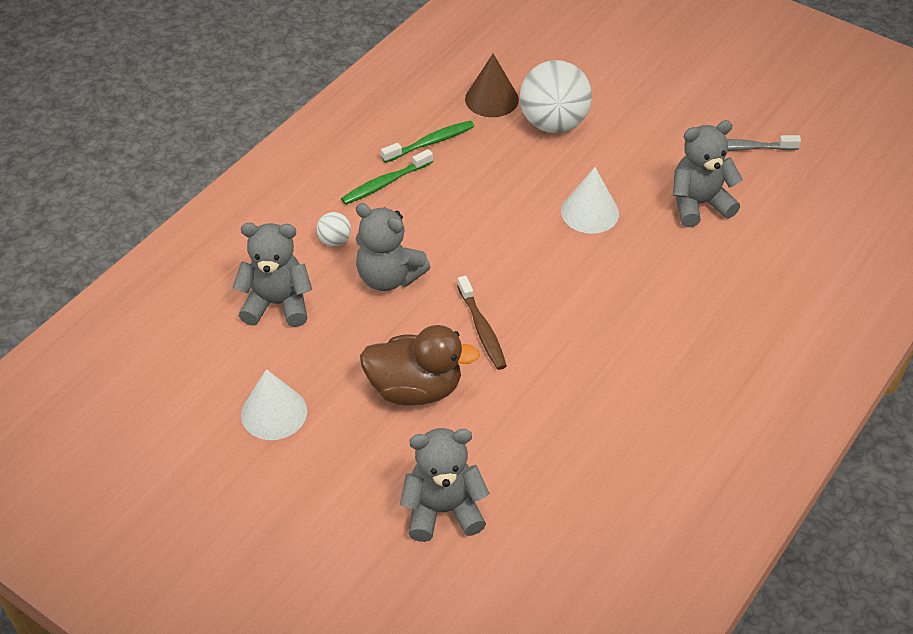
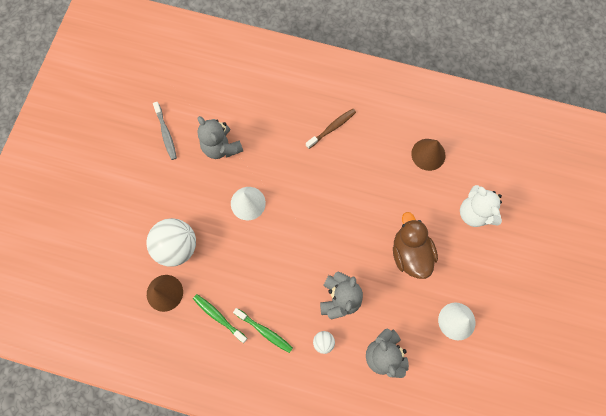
camera: 110 degrees left, 25 degrees up
grey teddy bear [400,428,490,542] -> white teddy bear [460,185,502,227]
brown toothbrush [457,275,507,370] -> brown toothbrush moved to [306,109,356,149]
none -> brown cone [411,139,446,171]

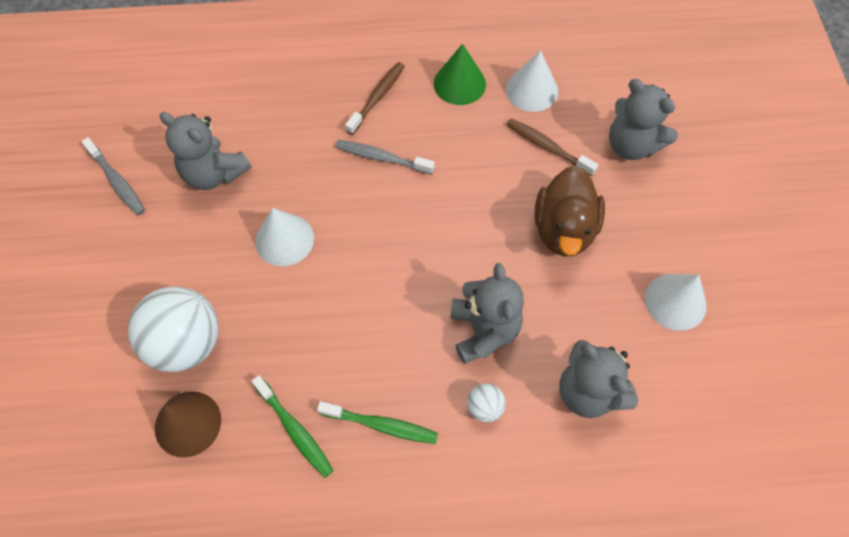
camera: 20 degrees left, 10 degrees down
green toothbrush [193,294,247,343] -> green toothbrush turned 150 degrees counterclockwise [251,375,334,478]
brown duck [393,212,438,279] -> brown duck turned 135 degrees counterclockwise [534,166,605,256]
brown cone [411,139,446,171] -> white cone [506,50,558,112]
white teddy bear [460,185,502,227] -> grey teddy bear [609,79,678,160]
none -> grey toothbrush [336,140,435,175]
none -> green cone [434,44,486,105]
none -> brown toothbrush [506,119,598,176]

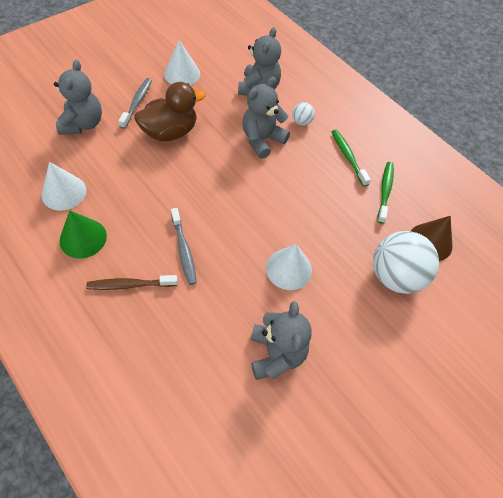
camera: 130 degrees left, 5 degrees down
grey toothbrush [81,137,145,215] -> grey toothbrush moved to [118,78,152,129]
brown toothbrush [506,119,598,176] -> none

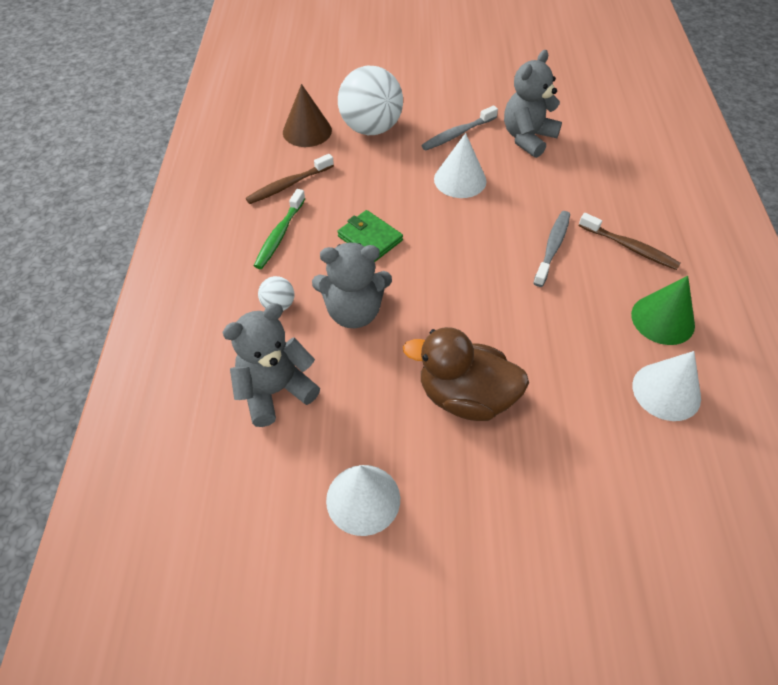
camera: 135 degrees left, 5 degrees down
grey teddy bear [54,60,102,135] -> none
grey toothbrush [118,78,152,129] -> grey toothbrush moved to [421,105,498,150]
green toothbrush [377,162,394,224] -> brown toothbrush [246,154,334,204]
none -> green wallet [337,210,403,262]

